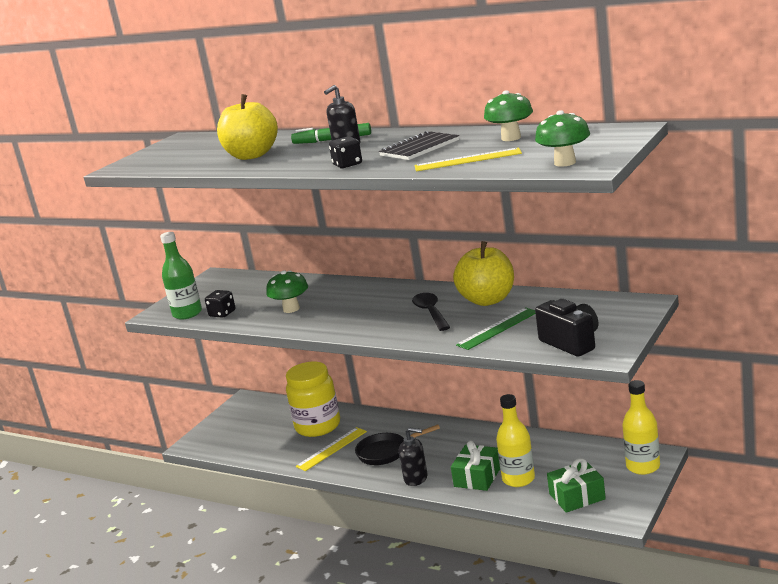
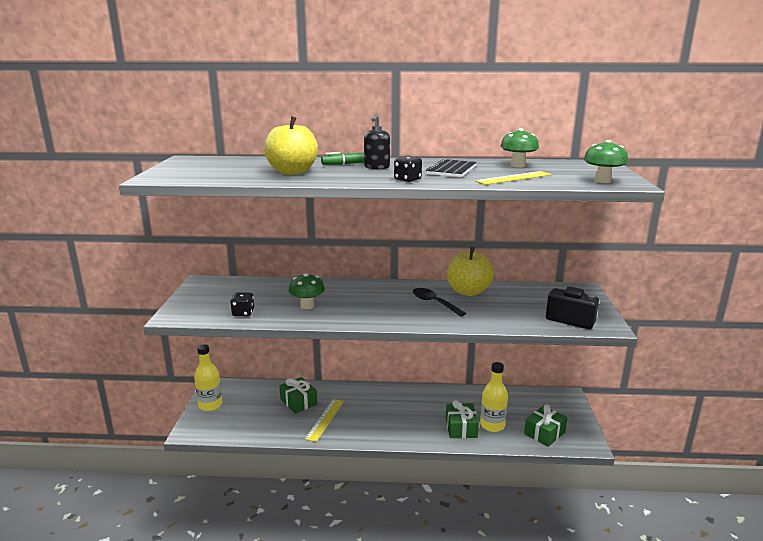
camera: 30 degrees left, 0 degrees up
green bottle [160,232,202,319] -> none
yellow jar [286,362,340,437] -> green gift [279,377,317,413]
black pan [355,425,440,465] -> none
black soap dispenser [399,427,428,486] -> none
green ruler [456,307,535,350] -> none
yellow bottle [622,380,660,475] -> yellow bottle moved to [194,344,223,411]

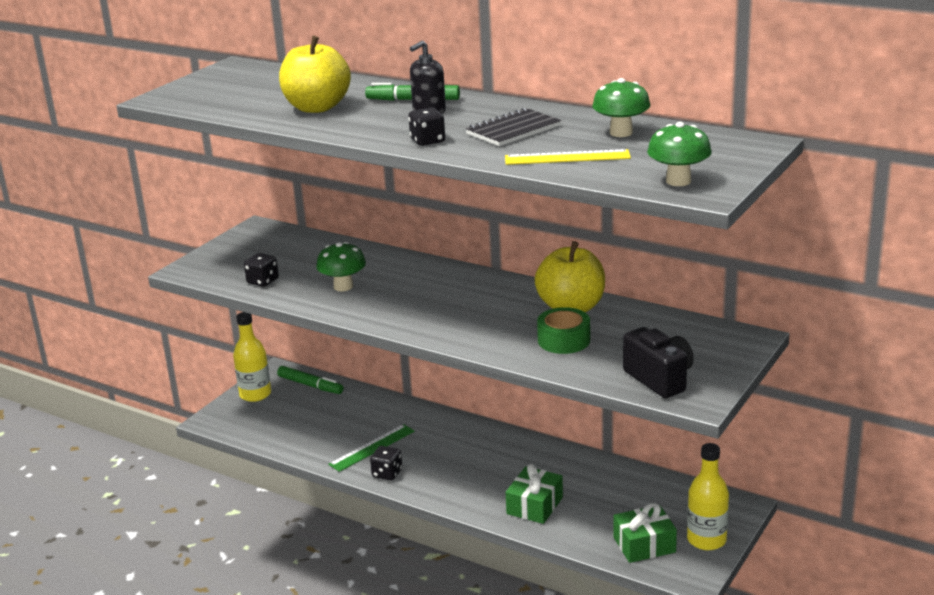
camera: 30 degrees right, 5 degrees up
green gift [279,377,317,413] -> none
yellow ruler [305,399,344,442] -> green ruler [328,424,415,472]
black spoon [413,288,466,317] -> none
yellow bottle [480,362,508,432] -> yellow bottle moved to [687,443,729,550]
none -> green marker [277,366,343,394]
none -> black dice [370,446,402,481]
none -> green tape [537,307,590,354]

